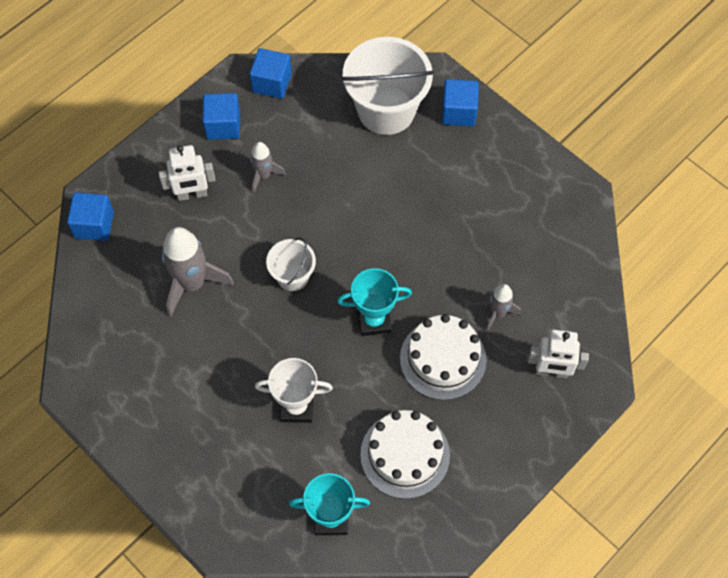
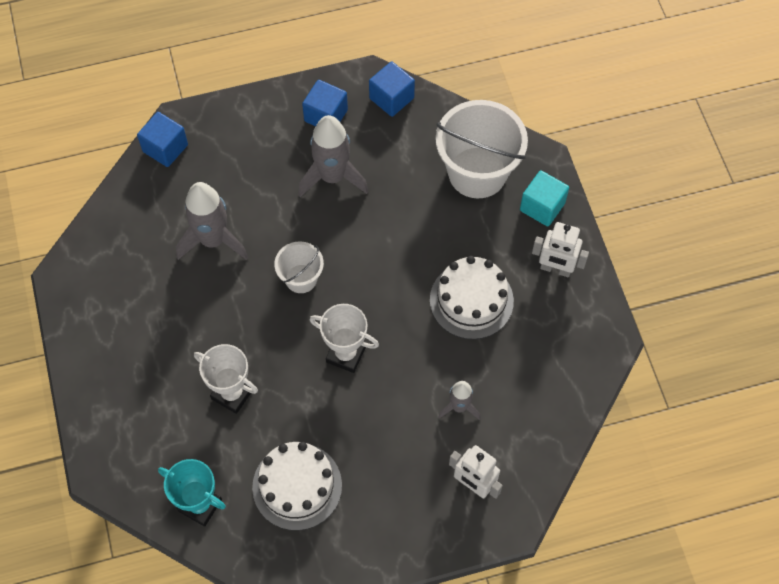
camera: 30 degrees right, 0 degrees up
white robot [159,145,215,201] -> white robot moved to [532,222,589,277]
grey rocket [250,142,286,193] -> grey rocket [298,115,369,197], size x1.80
turquoise trophy [337,268,412,336] -> white trophy [310,304,379,373]
white cake [400,314,487,400] -> white cake moved to [430,256,514,339]
blue cube [442,79,479,126] -> turquoise cube [520,170,569,226]

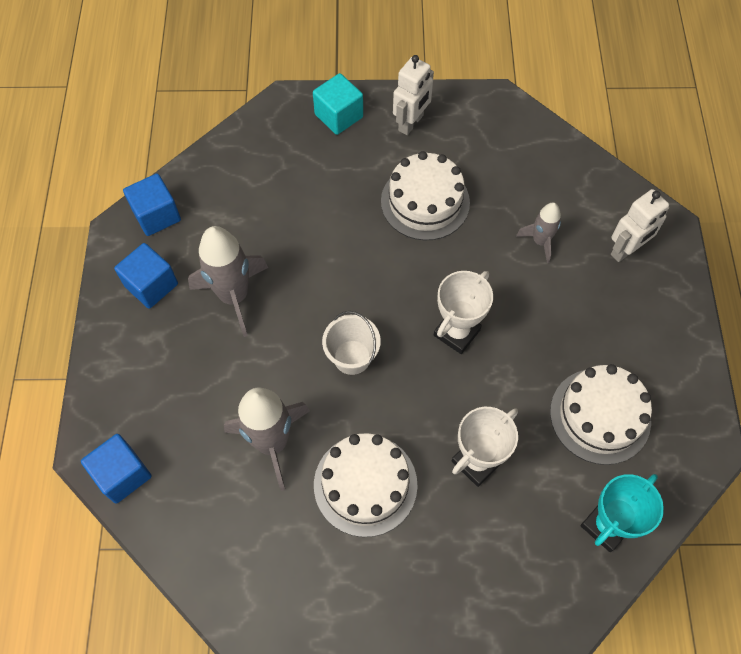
camera: 75 degrees left, 0 degrees up
white bucket [436,100,528,198] -> none
none -> white cake [314,433,417,537]

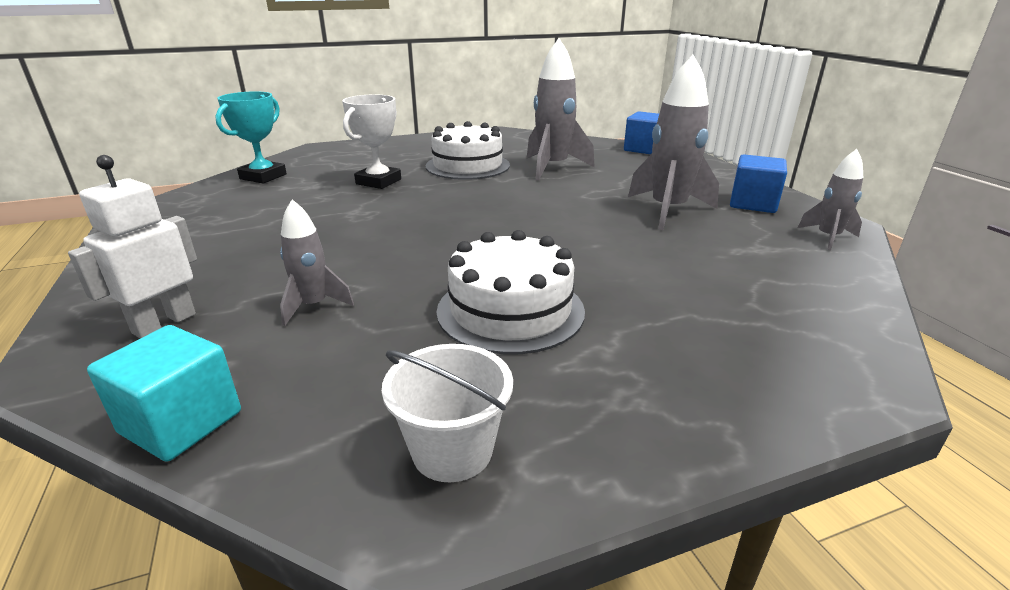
camera: 160 degrees right, 35 degrees down
blue cube [123,174,181,236] -> grey rocket [798,149,863,251]
turquoise cube [313,73,363,135] -> turquoise cube moved to [87,325,241,462]
white bucket [322,311,381,375] -> white bucket moved to [382,344,513,482]
white robot [393,55,434,135] -> none
white trophy [434,271,493,354] -> none
white cake [550,364,652,465] -> none

